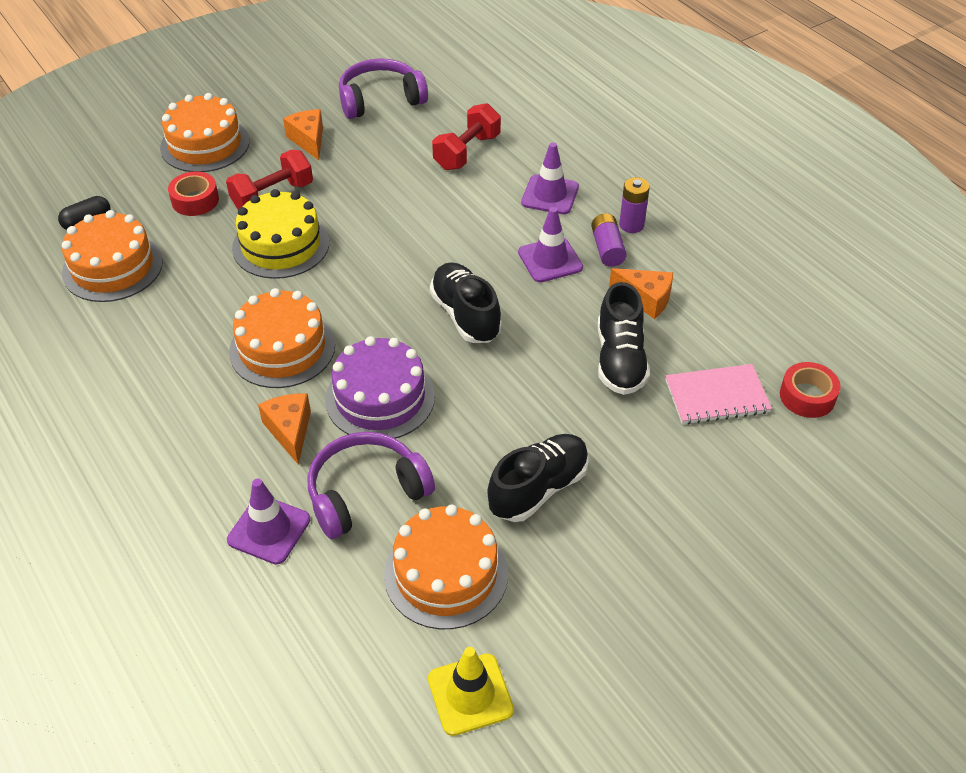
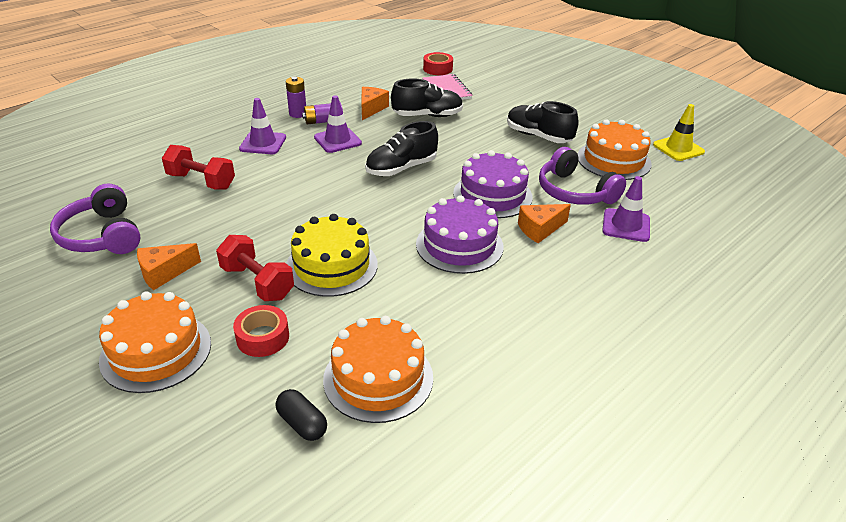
camera: 100 degrees left, 10 degrees down
orange cake [229,288,335,388] -> purple cake [416,195,504,274]

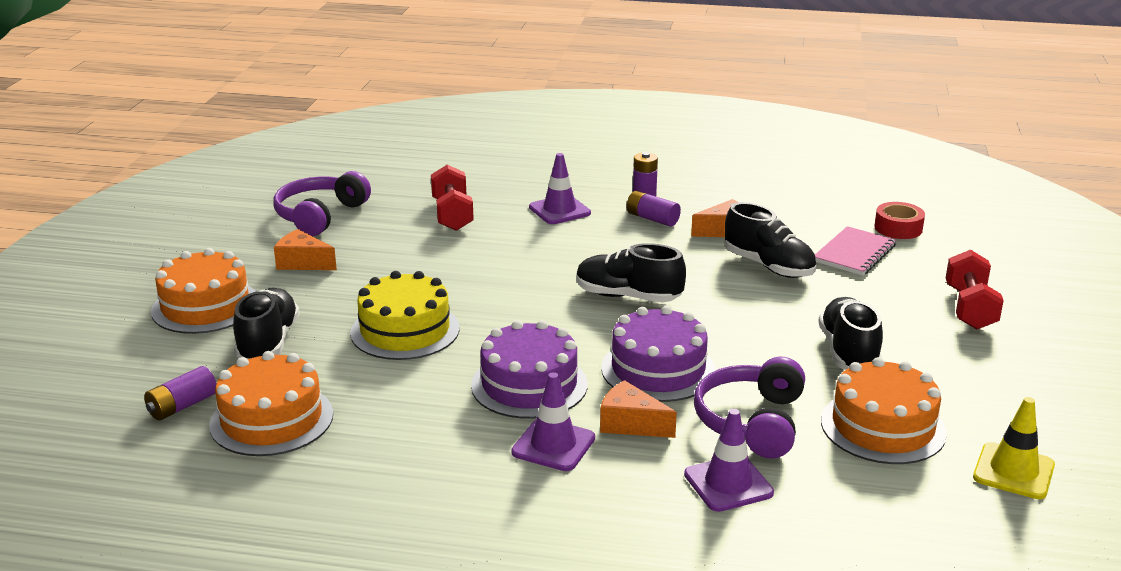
camera: 55 degrees right, 10 degrees down
red dumbbell [216,235,294,301] -> red dumbbell moved to [946,250,1004,330]
red tape [233,305,289,357] -> black shoe [233,288,300,359]
black capsule [276,389,327,441] -> purple battery [144,366,217,421]
purple traffic cone [314,95,362,153] -> purple traffic cone moved to [511,372,595,471]

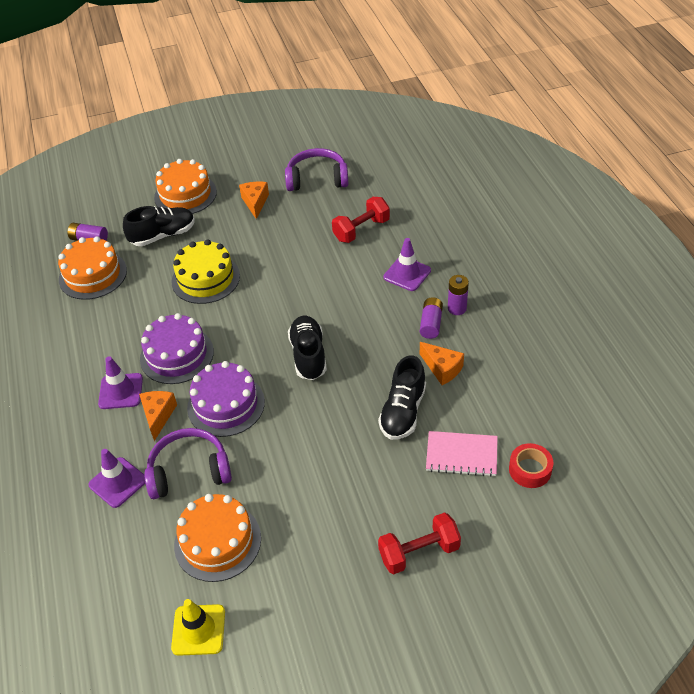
camera: 65 degrees right, 20 degrees up
black shoe [818,297,883,370] -> none

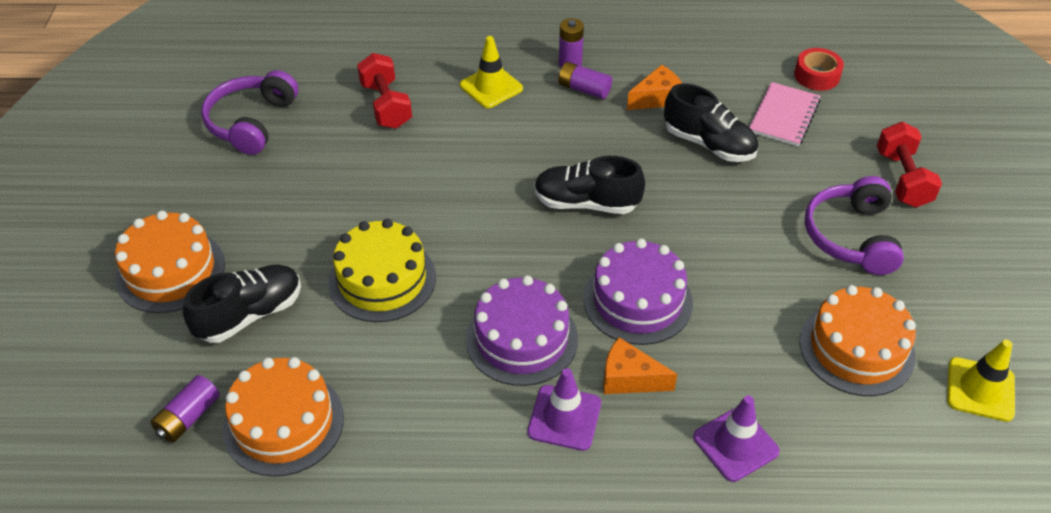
camera: 75 degrees left, 0 degrees up
black shoe [123,206,195,246] -> black shoe turned 60 degrees clockwise [183,265,301,343]
purple headphones [144,428,232,499] -> purple headphones moved to [805,176,904,275]
orange cheese [239,182,269,219] -> none
purple traffic cone [383,238,431,291] -> yellow traffic cone [460,36,523,108]

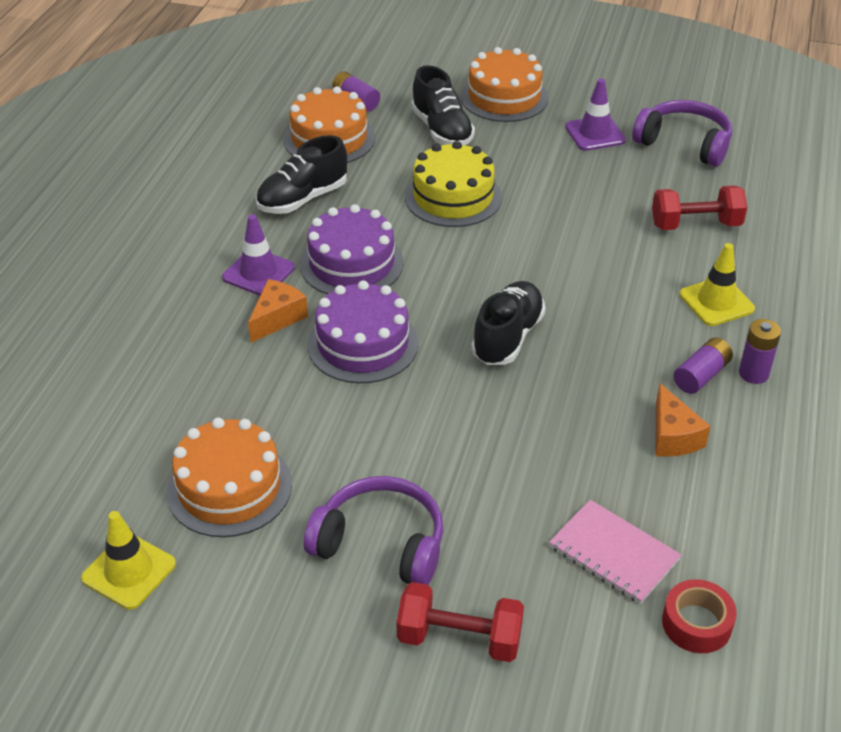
camera: 105 degrees right, 5 degrees down
black shoe [664,84,758,162] -> black shoe moved to [256,135,347,214]
purple traffic cone [693,395,780,482] -> purple traffic cone moved to [565,79,626,151]

